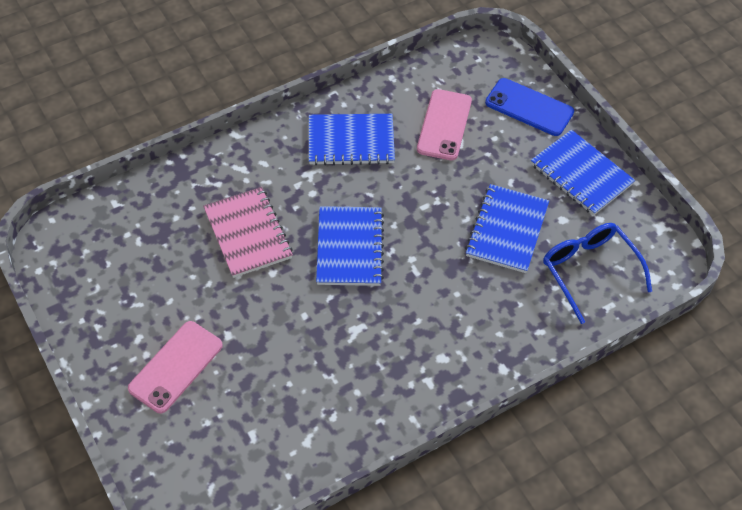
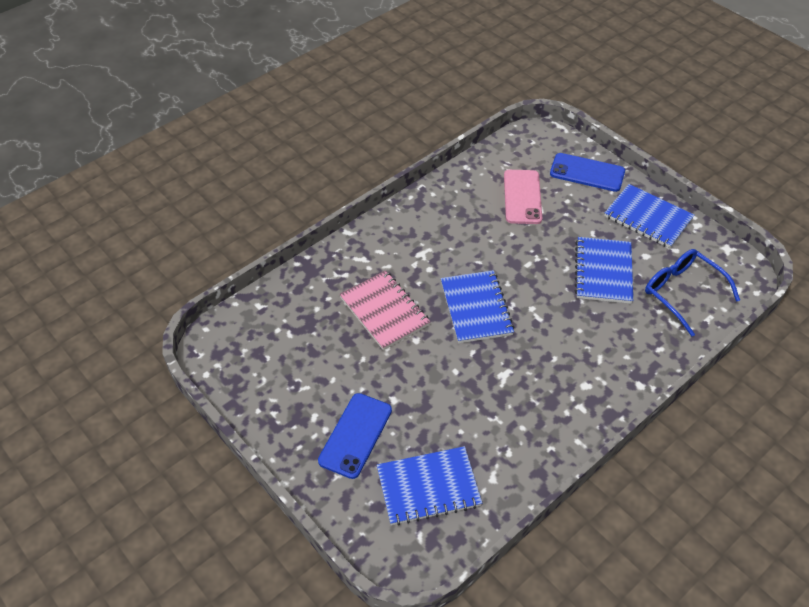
camera: 10 degrees left, 5 degrees down
pink phone [128,321,223,413] -> blue phone [318,393,392,479]
blue notebook [309,114,395,165] -> blue notebook moved to [377,446,482,526]

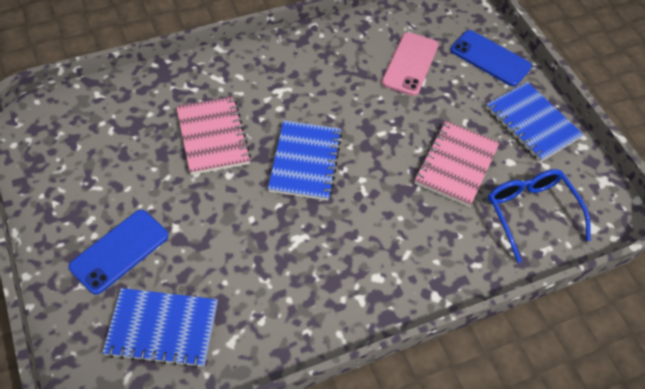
camera: 15 degrees right, 5 degrees up
blue notebook [575,237,633,304] -> pink notebook [414,121,500,207]

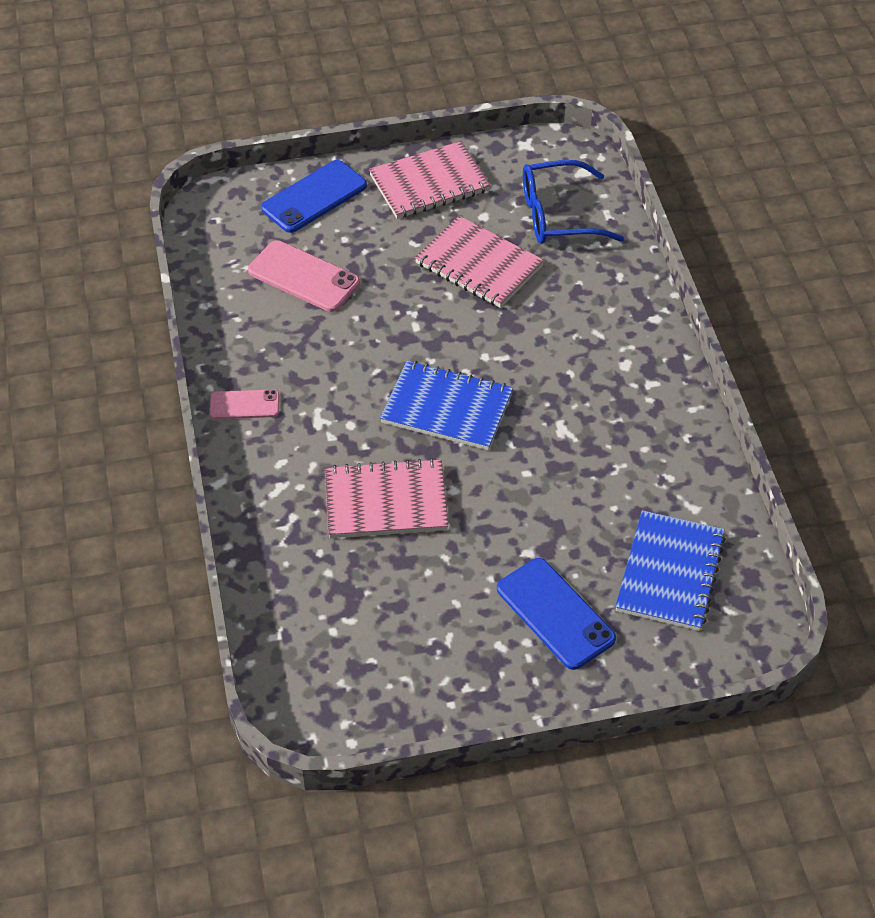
camera: 75 degrees left, 5 degrees down
blue notebook [486,82,584,162] -> pink notebook [369,141,491,219]
none -> pink phone [210,389,279,419]

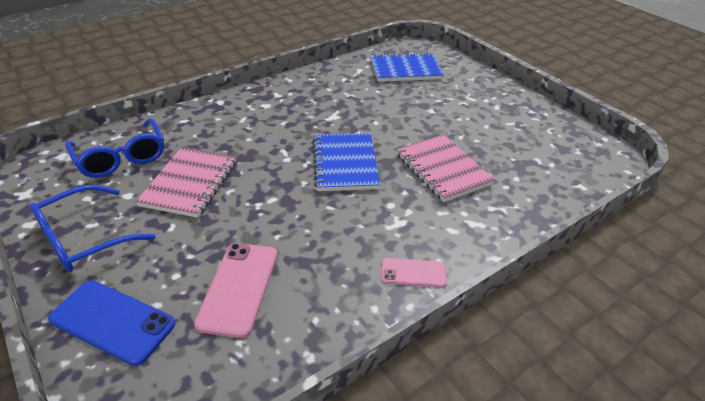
camera: 115 degrees left, 10 degrees down
pink phone [210,389,279,419] -> pink phone turned 60 degrees counterclockwise [381,258,447,288]
pink notebook [369,141,491,219] -> blue glasses [30,185,155,272]
blue phone [497,558,616,670] -> none

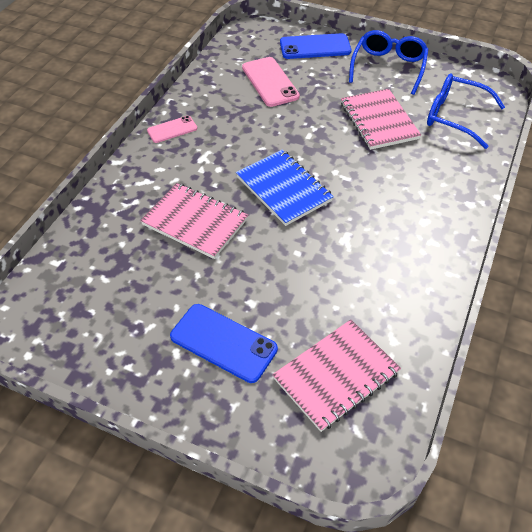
camera: 150 degrees right, 10 degrees up
blue notebook [371,52,444,82] -> pink notebook [272,320,401,432]
none -> blue phone [170,304,278,383]

